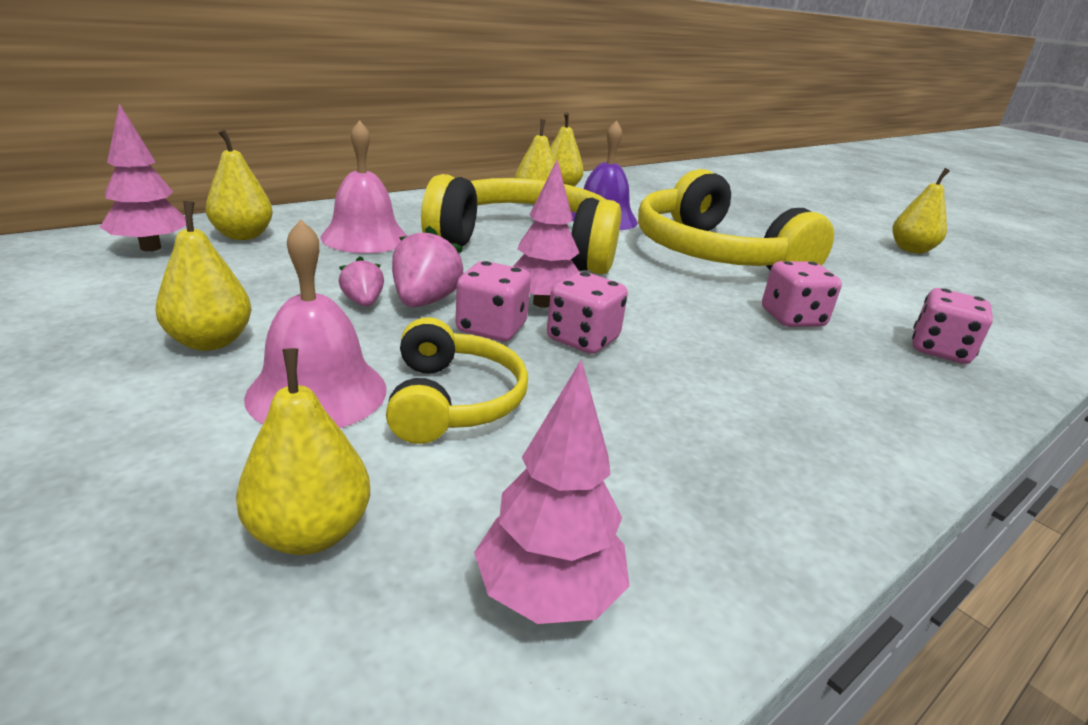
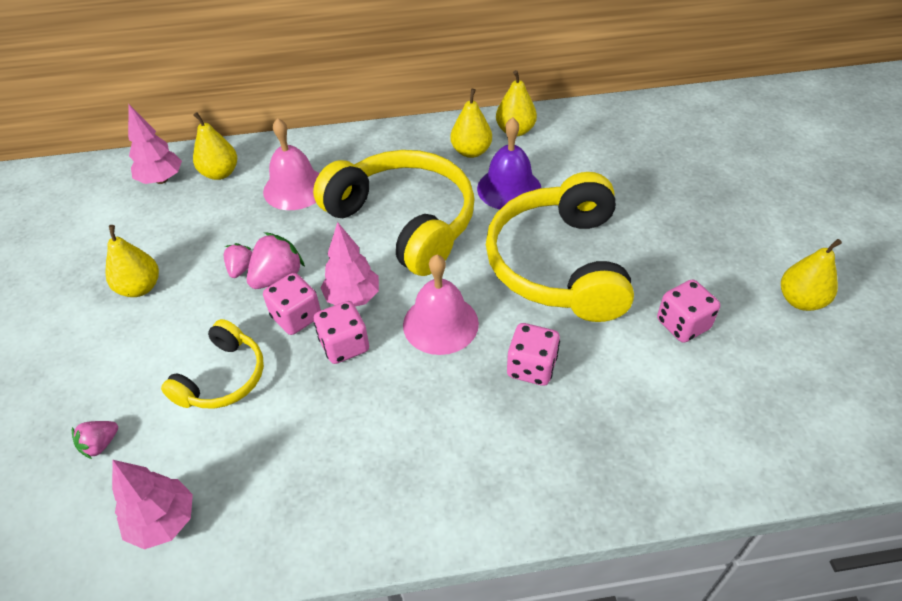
camera: 35 degrees right, 20 degrees up
yellow pear [236,348,370,555] -> pink strawberry [72,421,118,459]
pink bell [244,219,387,428] -> pink bell moved to [403,254,479,355]
pink dice [912,288,993,364] -> pink dice moved to [657,279,720,343]

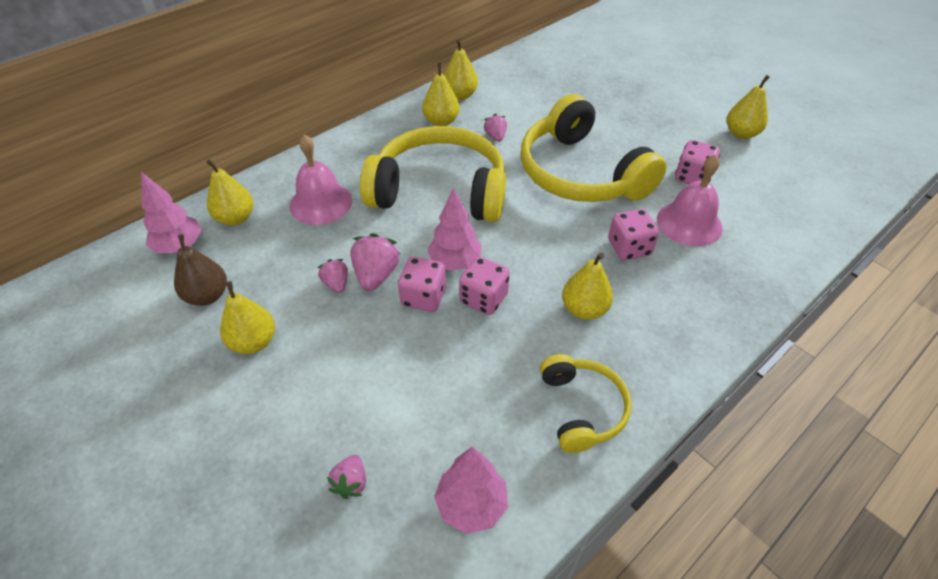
camera: 35 degrees left, 0 degrees up
yellow headphones [161,319,264,408] -> yellow headphones moved to [540,354,632,453]
pink bell [403,254,479,355] -> pink bell moved to [657,154,723,246]
purple bell [477,117,541,210] -> pink strawberry [483,114,507,142]
none -> brown pear [174,234,227,306]
none -> yellow pear [562,253,613,320]

